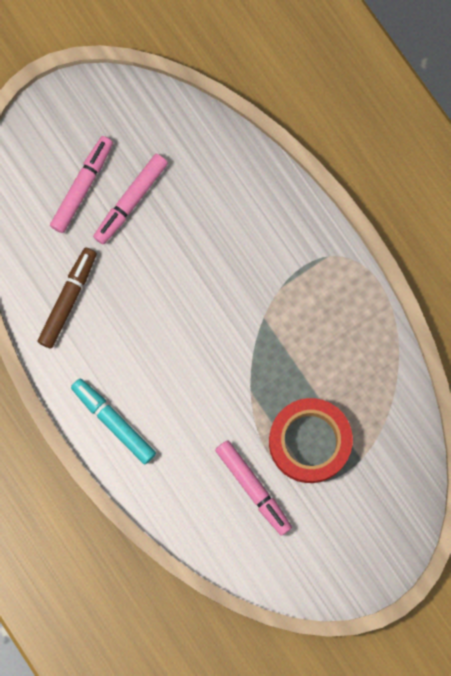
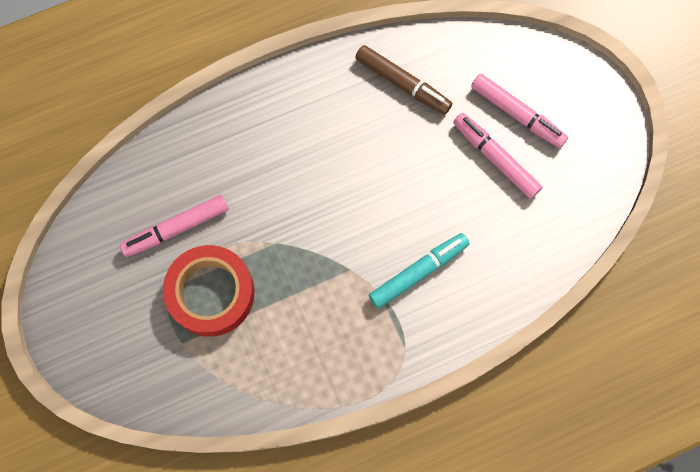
camera: 100 degrees right, 5 degrees down
turquoise marker [71,378,156,464] -> turquoise marker moved to [369,233,470,309]

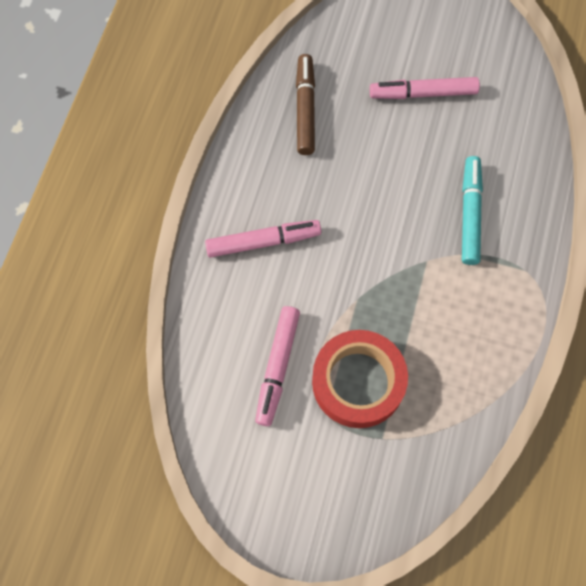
camera: 50 degrees left, 5 degrees down
brown marker [355,45,452,114] -> brown marker turned 75 degrees counterclockwise [296,54,315,155]
pink marker [471,74,568,148] -> pink marker moved to [205,220,321,258]

